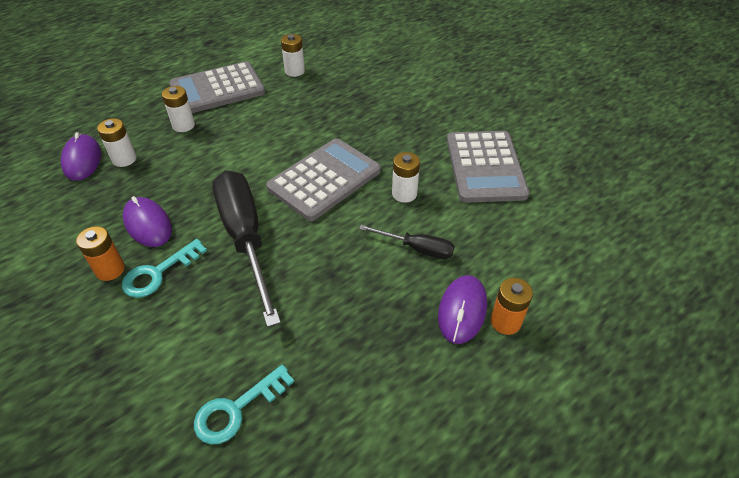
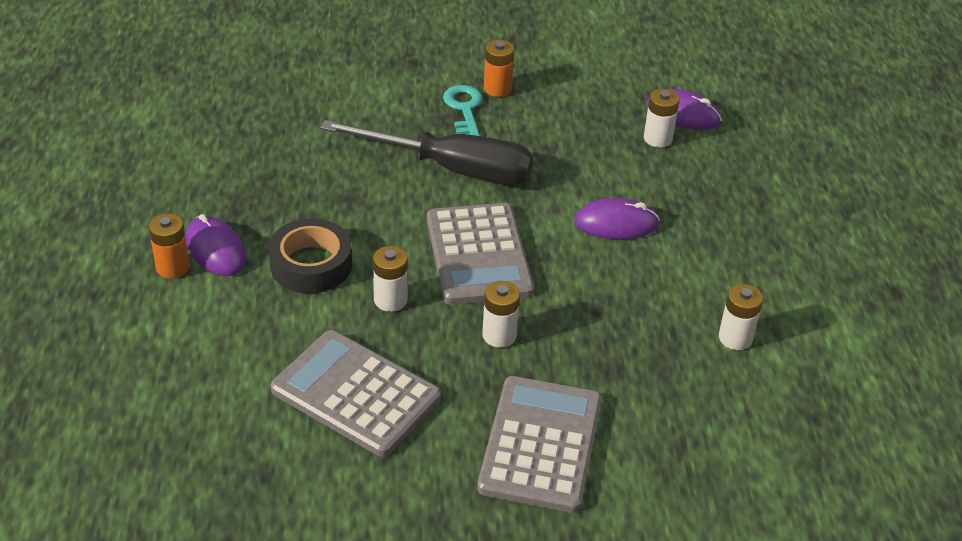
camera: 125 degrees right, 5 degrees down
purple mouse [123,196,172,247] -> purple mouse moved to [574,198,660,239]
white battery [162,86,195,132] -> white battery moved to [482,281,520,348]
grey calculator [169,61,265,113] -> grey calculator moved to [477,376,602,513]
turquoise key [194,364,294,445] -> none
black screwdriver [359,225,454,259] -> black tape [268,218,352,293]

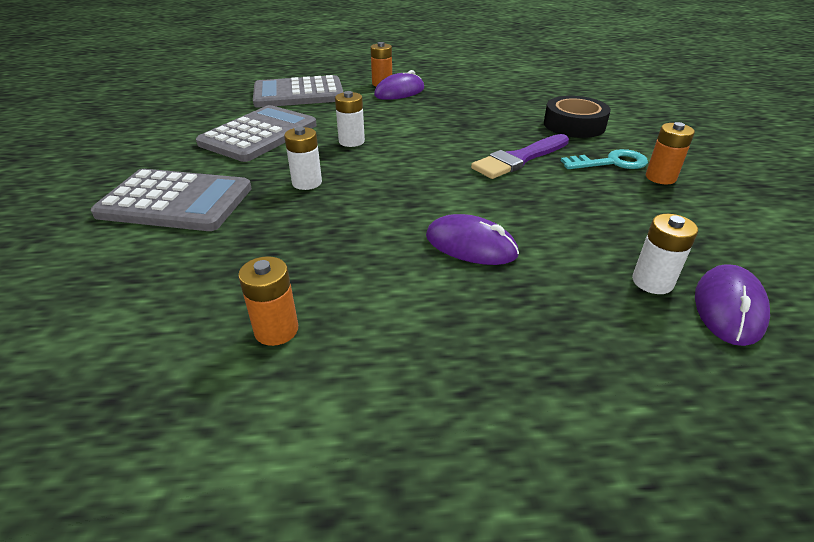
camera: 90 degrees right, 5 degrees down
black tape [268,218,352,293] -> black tape moved to [544,96,611,138]
black screwdriver [320,120,533,185] -> purple brush [471,134,569,179]
grey calculator [427,203,534,305] -> grey calculator moved to [253,75,344,107]
purple mouse [574,198,660,239] -> purple mouse turned 60 degrees counterclockwise [426,214,519,265]
white battery [719,284,763,350] -> orange battery [238,256,298,346]

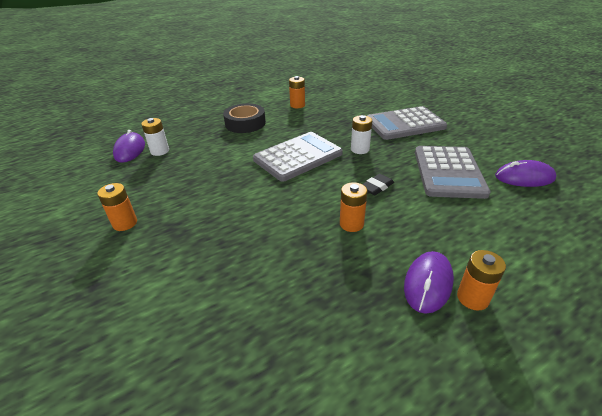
camera: 155 degrees right, 0 degrees up
grey calculator [253,75,344,107] -> grey calculator moved to [253,132,343,182]
white battery [335,91,365,147] -> black eraser [362,174,394,195]
purple mouse [426,214,519,265] -> purple mouse moved to [495,160,556,187]
purple brush [471,134,569,179] -> none
black tape [544,96,611,138] -> black tape moved to [223,103,266,133]
turquoise key [561,149,648,169] -> none
none -> orange battery [340,182,367,232]

